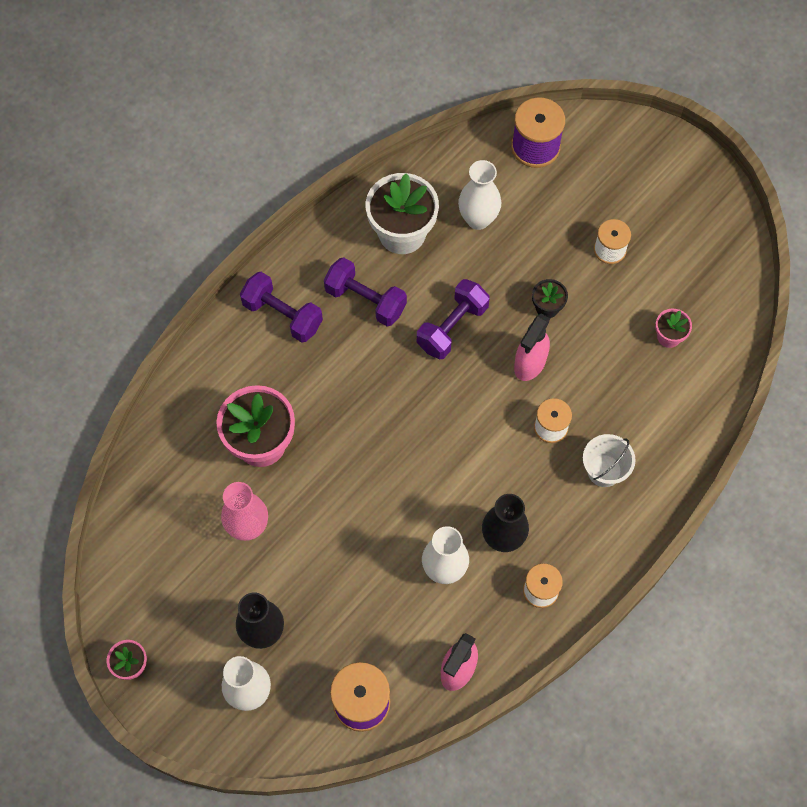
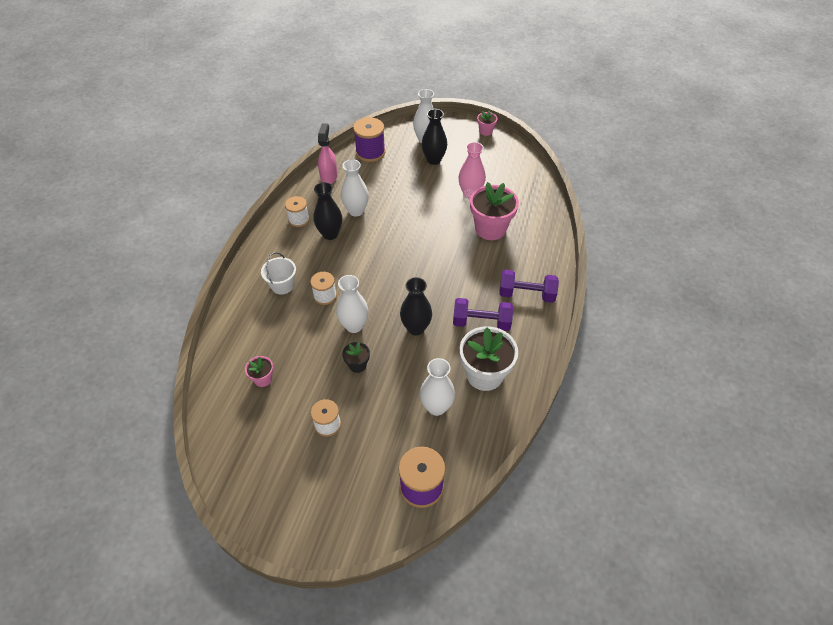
camera: 155 degrees right, 15 degrees down
purple dumbbell [417,279,490,359] -> black vase [400,277,432,336]
pink spray bottle [514,314,550,381] -> white vase [336,275,368,333]

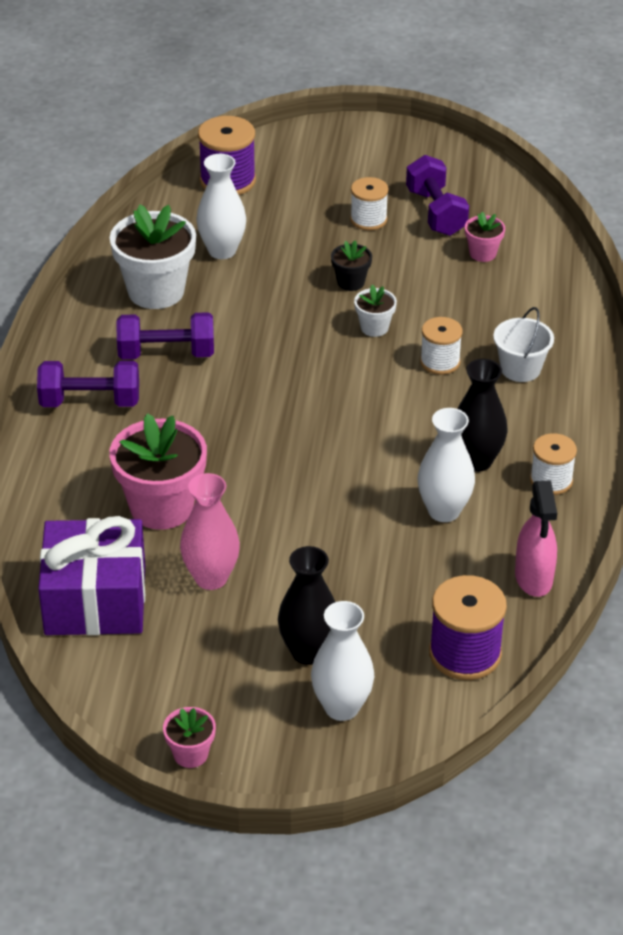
camera: 170 degrees right, 10 degrees down
white vase [336,275,368,333] -> white flower pot [354,285,397,337]
black vase [400,277,432,336] -> none
none -> purple gift [38,516,145,635]
none -> purple dumbbell [406,155,469,236]

